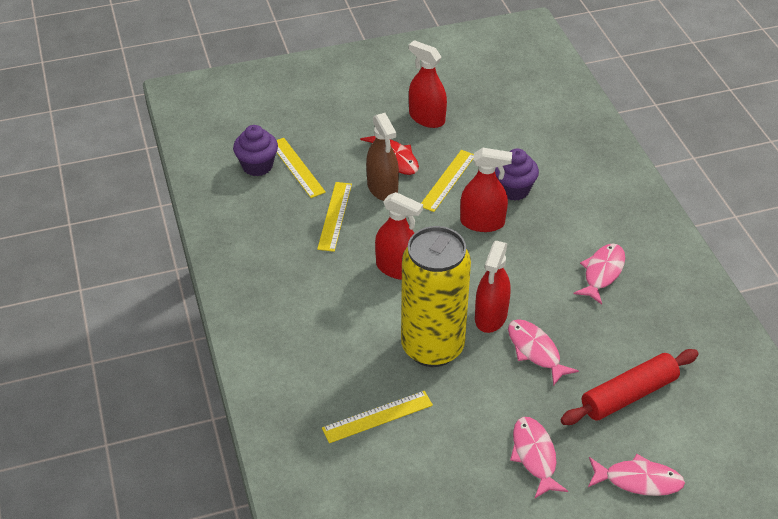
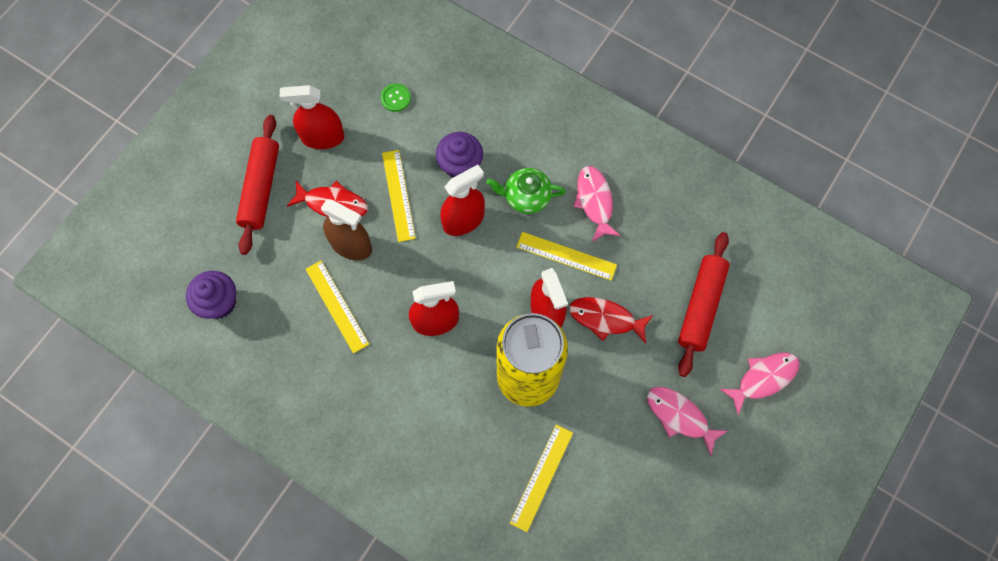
camera: 40 degrees left, 25 degrees up
yellow ruler [276,138,326,198] -> yellow ruler moved to [516,232,617,281]
pink fish [508,319,579,386] -> red fish [569,297,653,343]
none -> red rolling pin [236,115,279,255]
none -> green button [381,83,411,112]
none -> green teapot [486,168,566,214]

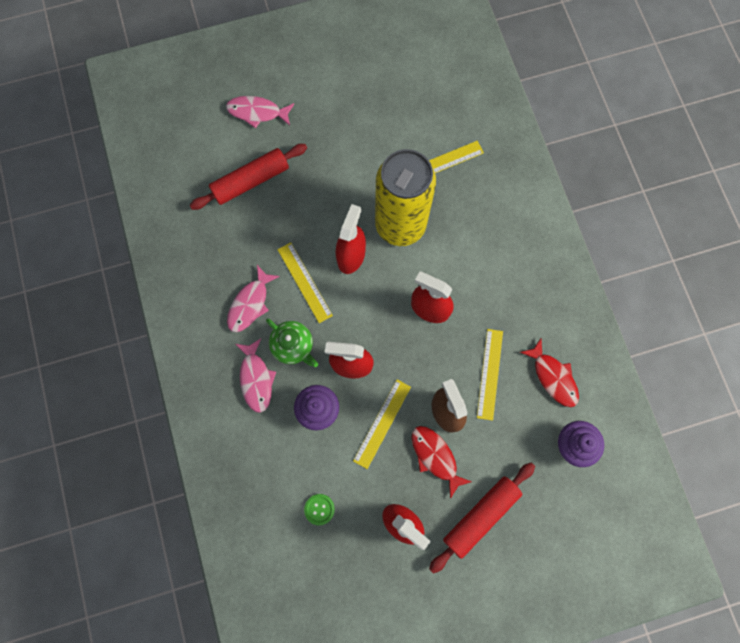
camera: 140 degrees left, 5 degrees up
red fish [569,297,653,343] -> red fish moved to [520,339,579,407]
pink fish [647,387,728,456] -> pink fish moved to [236,339,276,413]

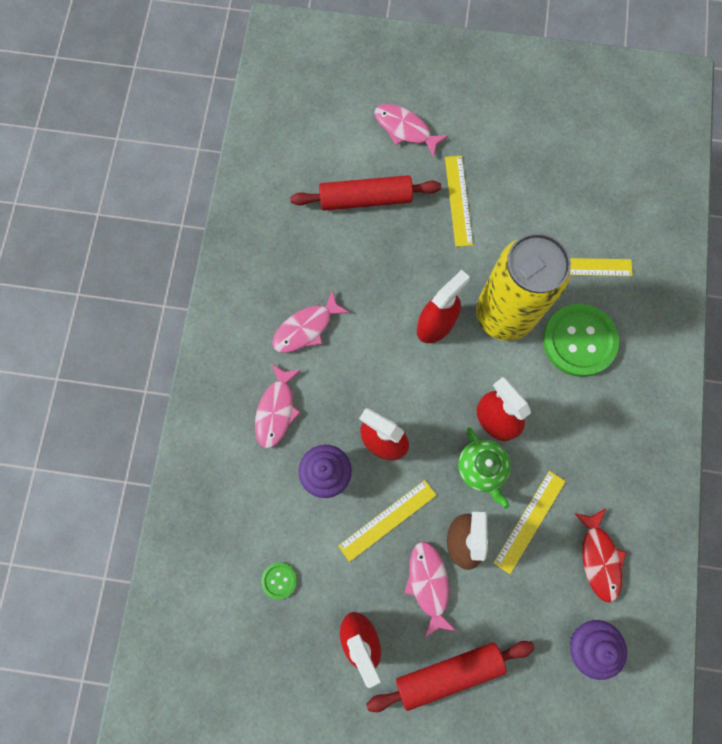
camera: 25 degrees right, 0 degrees up
green teapot [266,319,318,367] -> green teapot moved to [458,427,511,509]
yellow ruler [277,242,333,323] -> yellow ruler moved to [445,156,473,247]
red fish [412,426,472,499] -> pink fish [404,542,456,638]
none -> green button [543,304,619,377]

